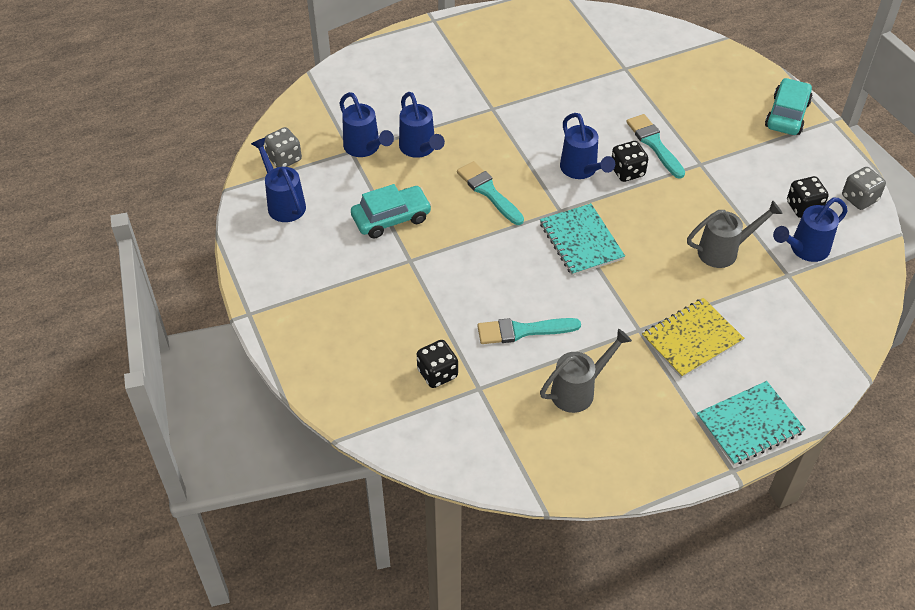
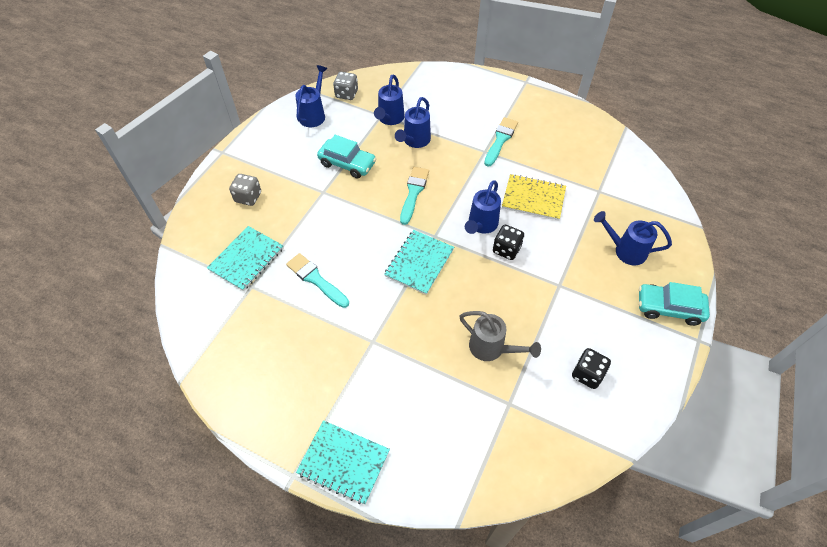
camera: 50 degrees right, 5 degrees up
black dice [417,340,458,388] -> turquoise notebook [207,226,283,291]
grey watering can [540,329,632,413] -> none
turquoise brush [626,114,685,179] -> turquoise brush moved to [484,117,518,167]
yellow notebook [642,298,744,378] -> yellow notebook moved to [502,174,566,221]
turquoise car [765,78,813,135] -> turquoise car turned 150 degrees counterclockwise [639,282,710,326]
blue watering can [773,197,848,262] -> blue watering can moved to [594,211,672,265]
grey dice [842,167,886,210] -> grey dice moved to [229,174,261,206]

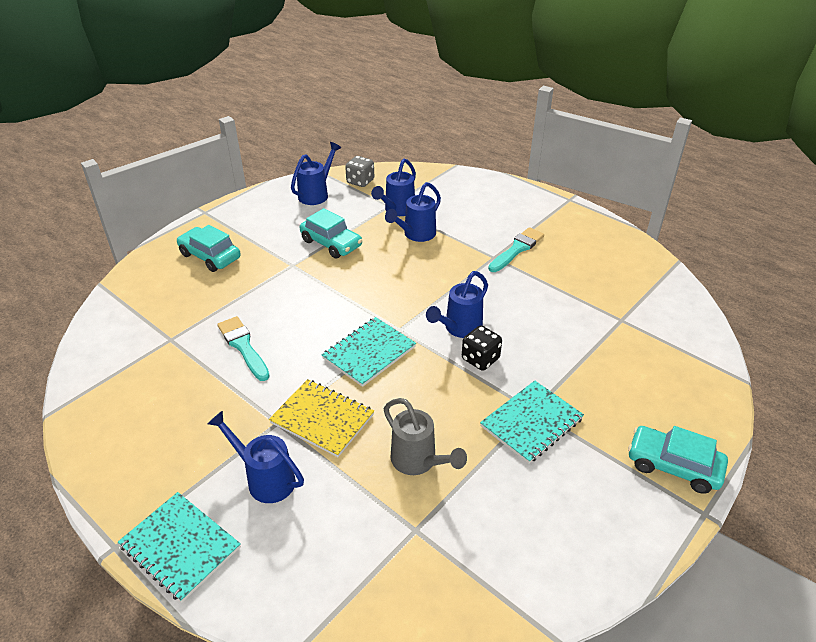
camera: 15 degrees right, 15 degrees down
turquoise notebook [207,226,283,291] -> turquoise notebook moved to [480,381,584,464]
grey dice [229,174,261,206] -> turquoise car [177,225,241,272]
turquoise brush [400,167,429,225] -> none
yellow notebook [502,174,566,221] -> yellow notebook moved to [269,379,374,457]
black dice [572,348,611,389] -> none
blue watering can [594,211,672,265] -> blue watering can moved to [207,410,304,503]

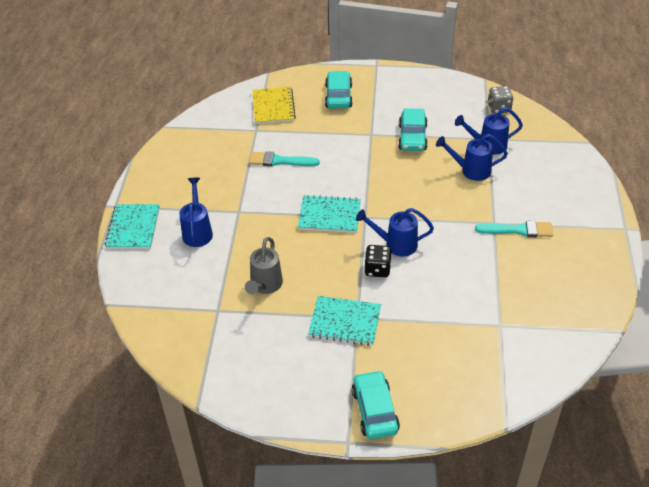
camera: 55 degrees right, 5 degrees up
turquoise brush [217,316,270,381] -> turquoise brush turned 105 degrees counterclockwise [249,151,320,166]
yellow notebook [269,379,374,457] -> yellow notebook moved to [253,87,296,124]
blue watering can [291,142,341,205] -> none

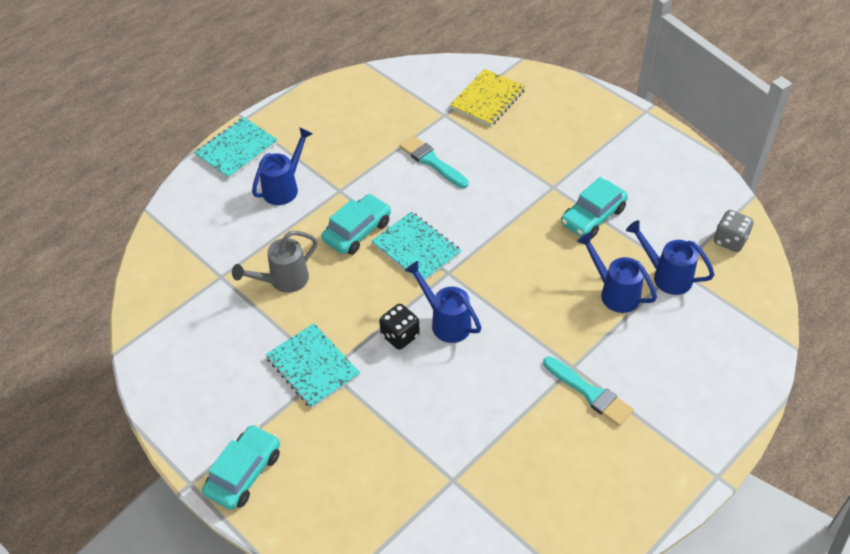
camera: 40 degrees right, 5 degrees up
turquoise car [325,71,353,108] -> turquoise car moved to [321,194,391,255]

